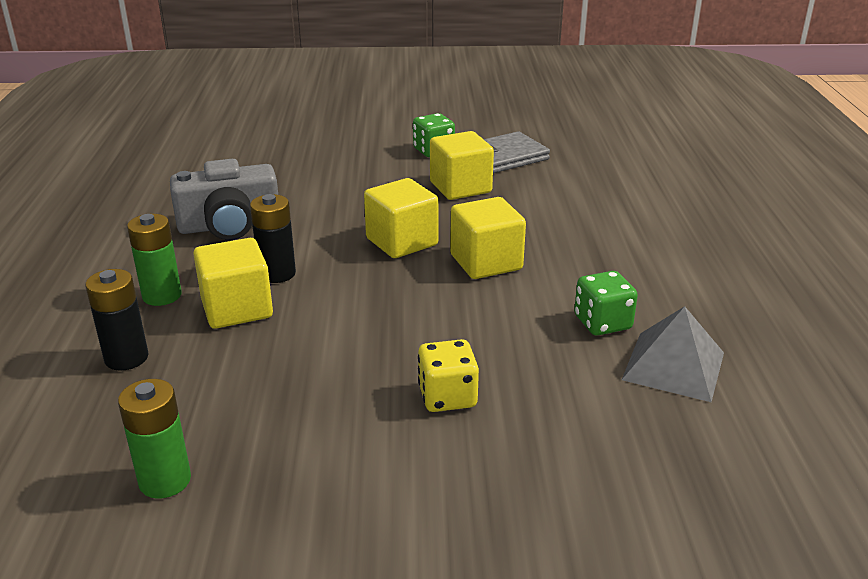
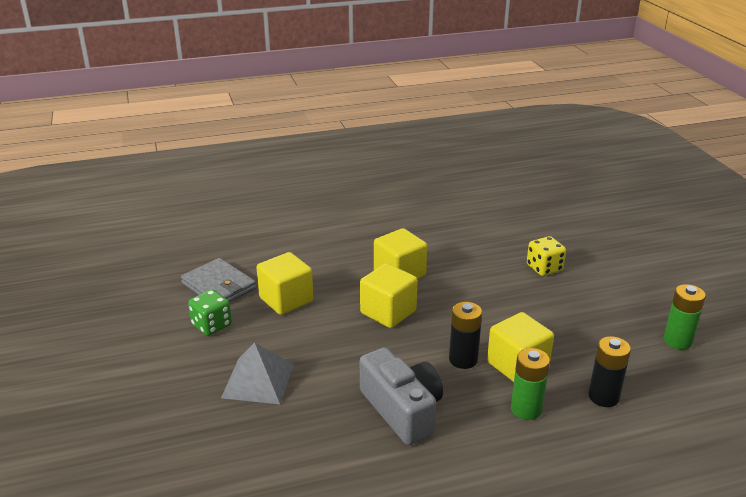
camera: 105 degrees left, 0 degrees up
green dice [574,271,638,336] -> none
grey pyramid [622,306,724,402] -> grey pyramid moved to [221,342,294,404]

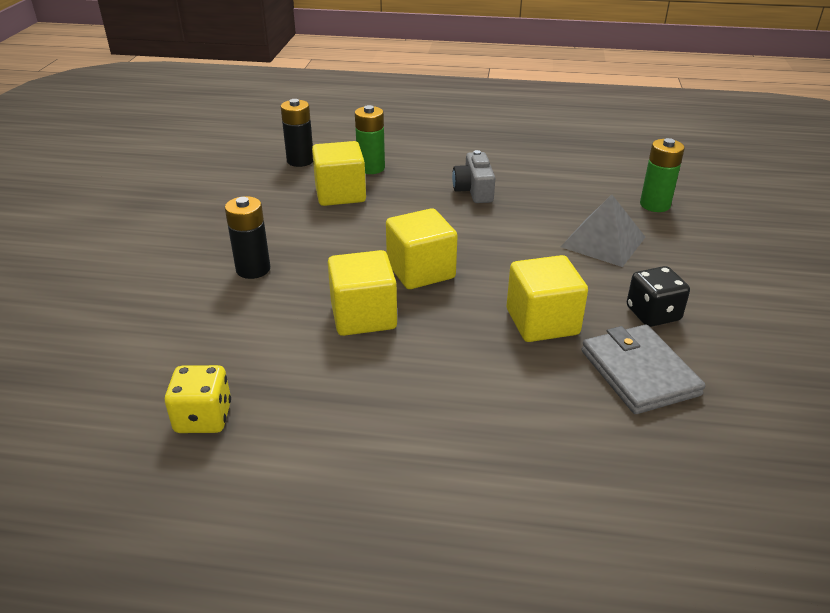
camera: 155 degrees left, 5 degrees up
green dice [188,289,232,336] -> black dice [627,266,690,327]
grey camera [360,348,443,445] -> grey camera [452,150,495,203], size x0.65
black battery [449,302,482,369] -> black battery moved to [225,196,270,279]
yellow dice [527,236,566,276] -> yellow dice moved to [165,365,231,433]
green battery [664,284,706,350] -> green battery moved to [640,138,685,212]

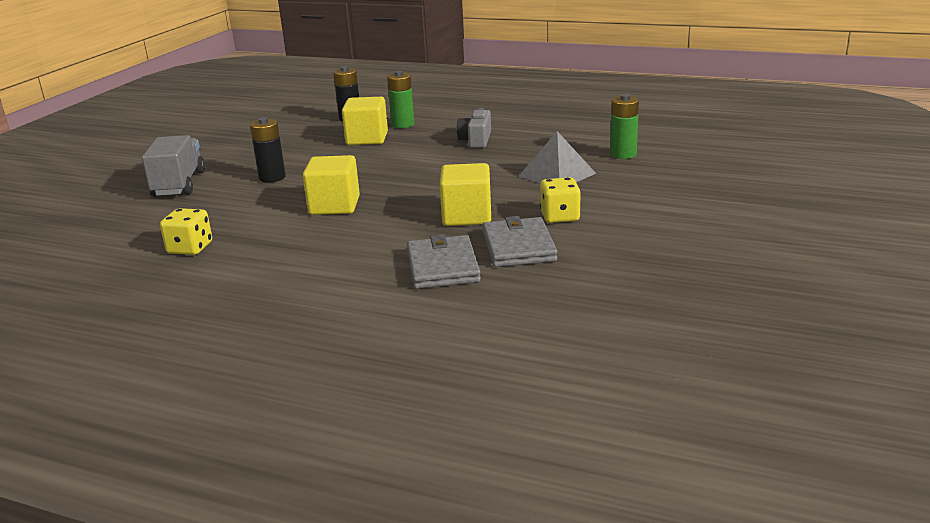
camera: 15 degrees right, 10 degrees down
yellow cube [386,208,457,289] -> none
black dice [627,266,690,327] -> yellow dice [540,177,581,223]
none -> grey truck [142,135,205,197]
none -> grey wallet [407,234,481,289]

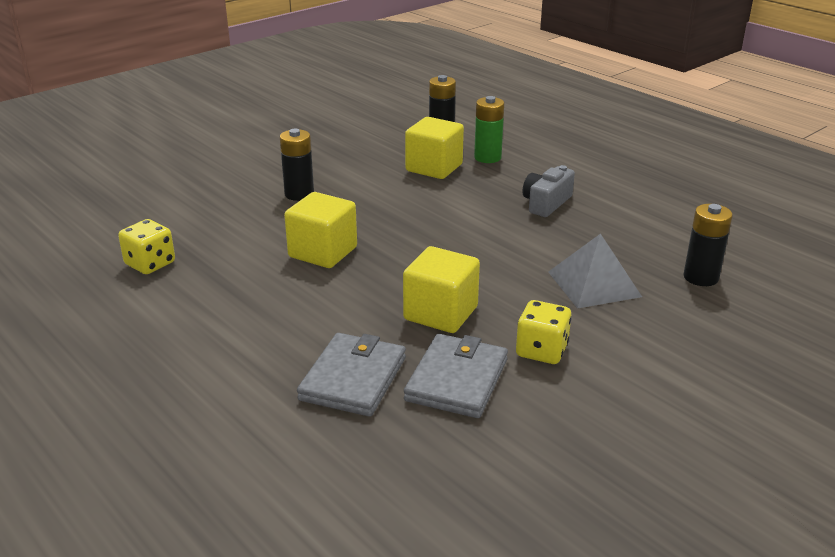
camera: 25 degrees right, 5 degrees up
grey truck [142,135,205,197] -> none
green battery [610,94,639,159] -> black battery [683,204,733,286]

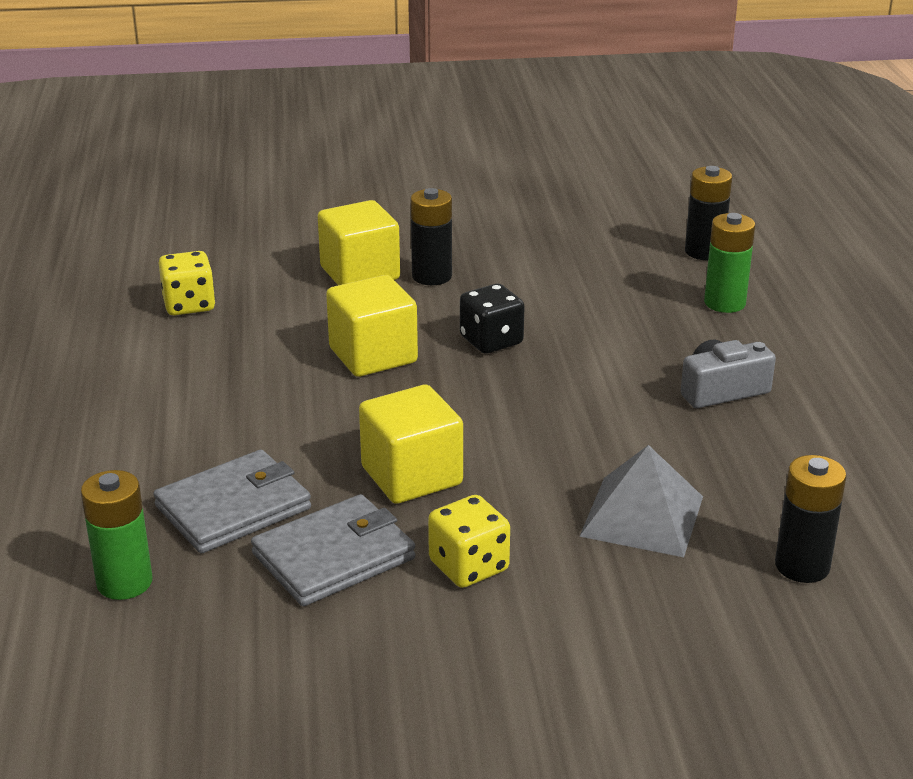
camera: 35 degrees right, 0 degrees up
yellow cube [405,117,464,179] -> yellow cube moved to [318,200,400,285]
none -> green battery [81,470,153,600]
none -> black dice [460,284,525,354]

